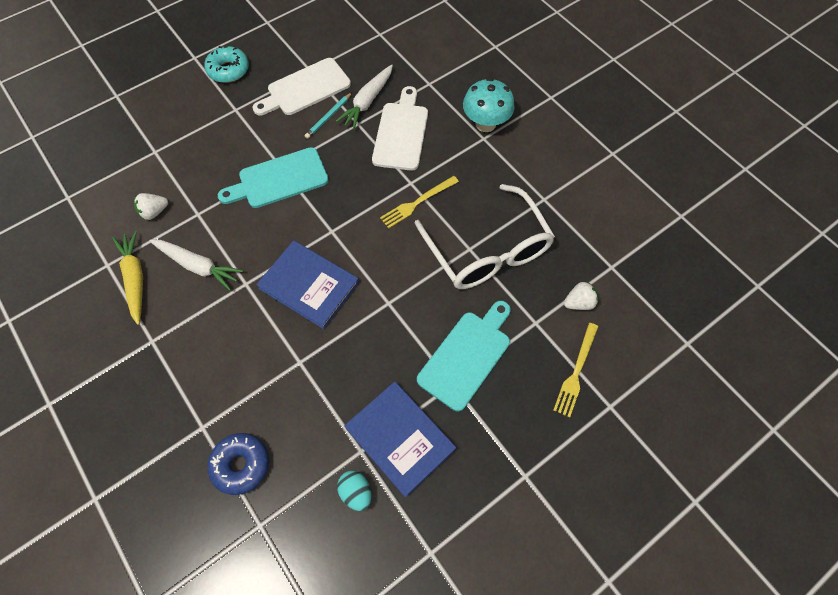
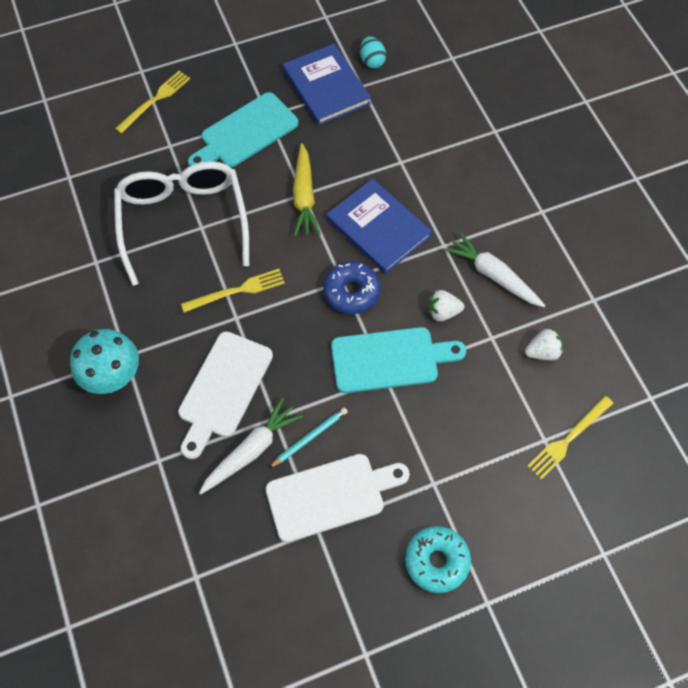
camera: 165 degrees left, 0 degrees up
yellow carrot [112,231,143,325] -> yellow carrot moved to [293,143,321,236]
blue donut [207,433,269,495] -> blue donut moved to [323,261,381,314]
white strawberry [564,282,598,310] -> white strawberry moved to [428,290,464,321]
none -> yellow fork [527,396,613,480]

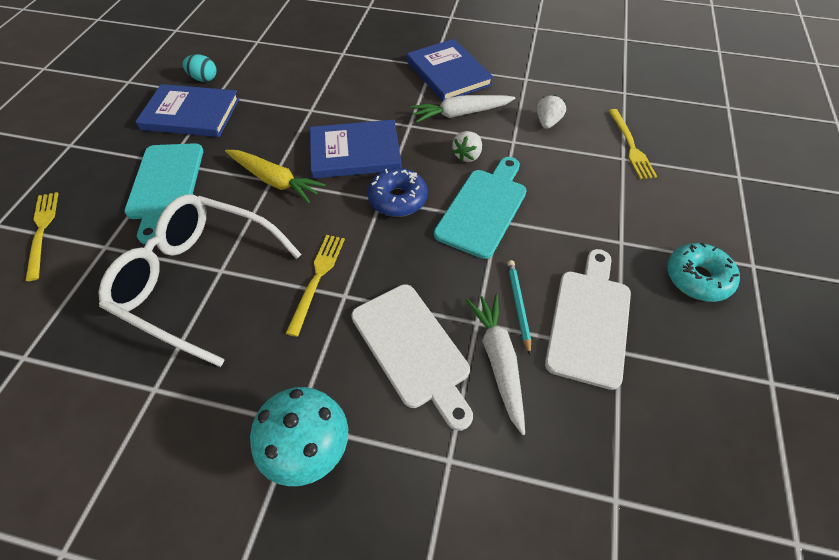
camera: 55 degrees left, 10 degrees down
none -> blue book [406,39,493,101]

